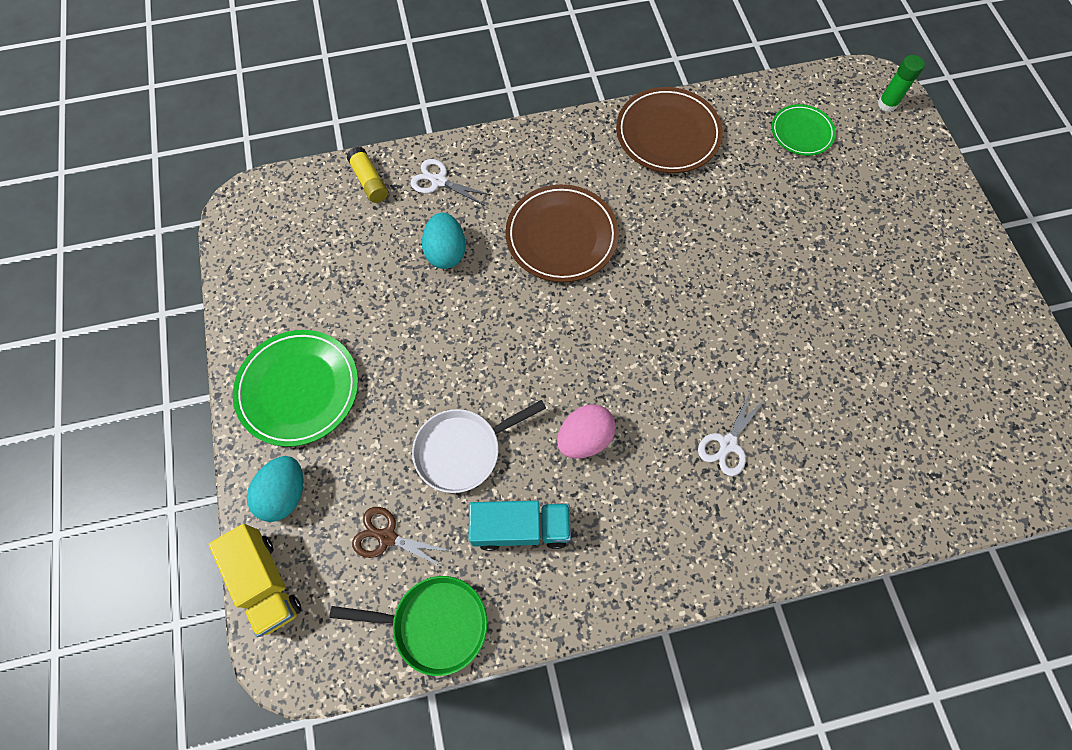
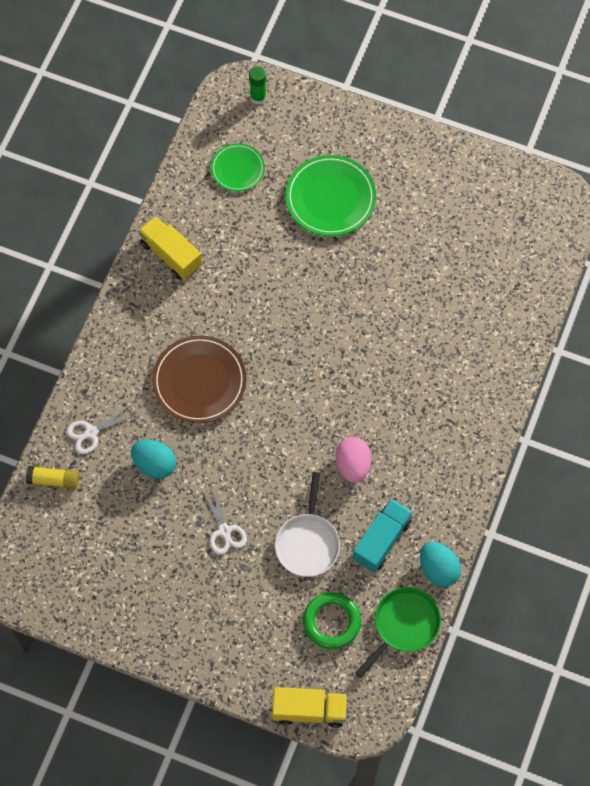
camera: 55 degrees left, 0 degrees up
green plate [233,330,358,447] -> green plate moved to [286,155,376,236]
turquoise egg [247,456,303,522] -> turquoise egg moved to [420,542,461,587]
brown scissors [352,507,451,569] -> green ring [303,592,361,649]
brown plate [616,87,723,173] -> yellow truck [138,216,202,280]
white scissors [698,390,766,476] -> white scissors moved to [202,486,247,555]

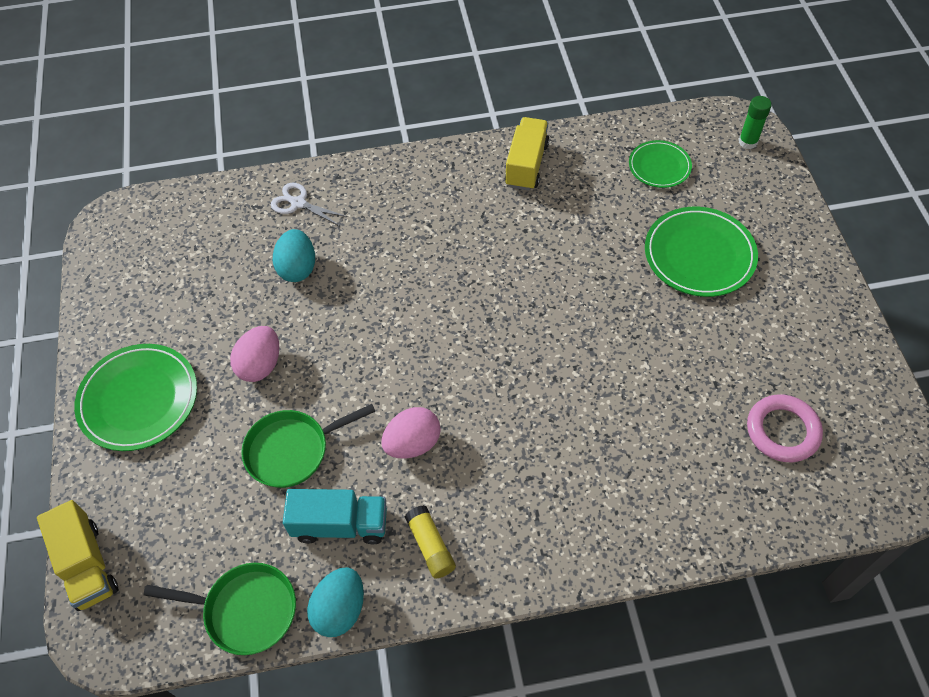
camera: 60 degrees right, 10 degrees down
yellow glue stick [26,466,79,489] -> yellow glue stick moved to [404,505,456,579]
brown plate [152,335,246,424] -> none
white scissors [202,486,247,555] -> pink egg [230,326,279,382]
white pan [275,472,340,577] -> green pan [241,404,376,488]
green ring [303,592,361,649] -> none
none -> green plate [74,344,197,451]
none -> pink ring [747,394,823,462]

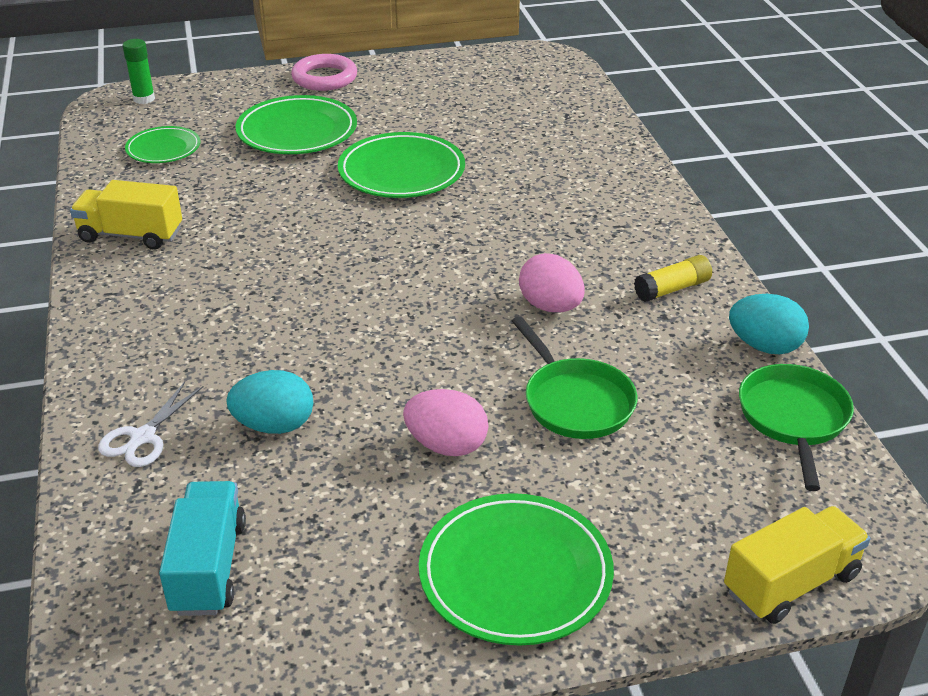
camera: 95 degrees left, 20 degrees down
turquoise truck [283,489,387,544] -> turquoise truck moved to [159,481,246,616]
pink ring [747,394,823,462] -> pink ring moved to [291,54,357,91]
none -> green plate [338,132,465,198]

